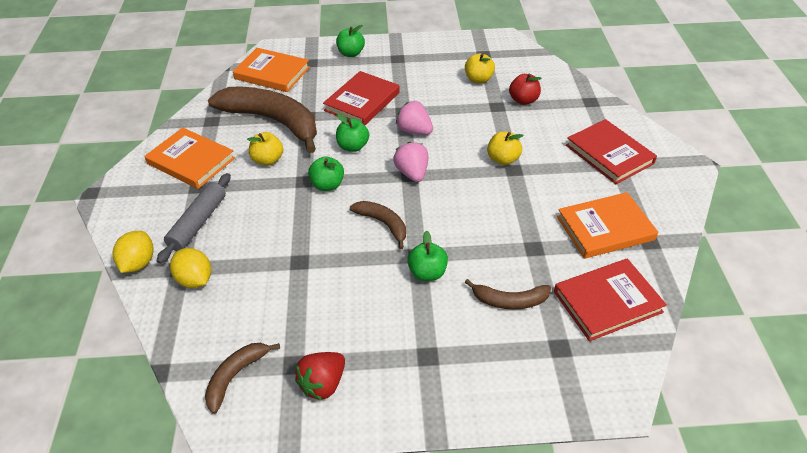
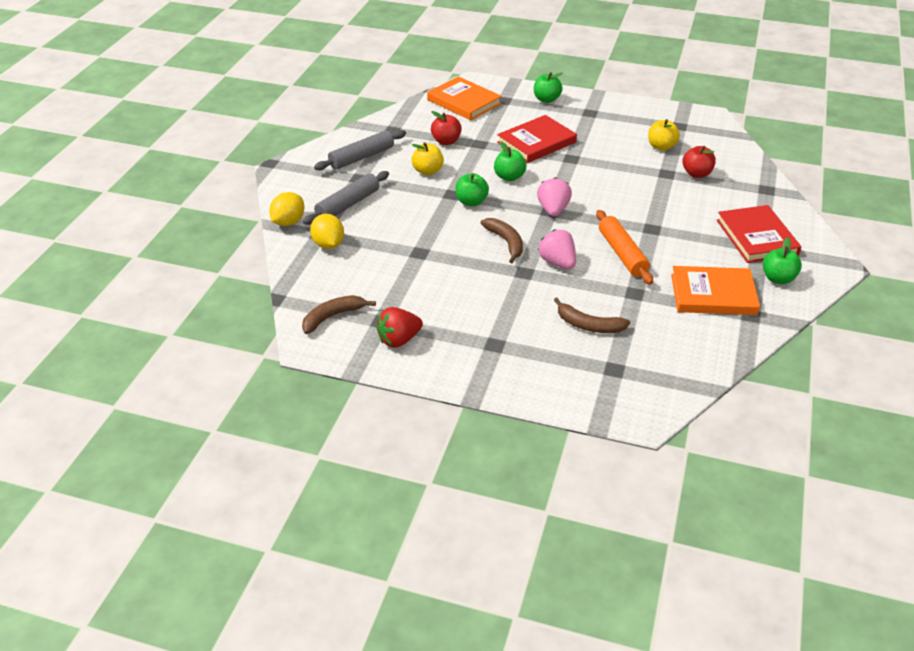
camera: 20 degrees right, 5 degrees down
orange book [144,128,235,189] -> grey rolling pin [314,130,406,171]
brown banana [208,87,317,153] -> red apple [431,111,462,145]
pink strawberry [396,101,433,135] -> pink strawberry moved to [538,229,576,269]
green apple [407,231,448,281] -> green apple moved to [763,238,802,284]
yellow apple [487,131,523,165] -> none
red book [554,258,667,341] -> none
none -> orange rolling pin [596,210,653,285]

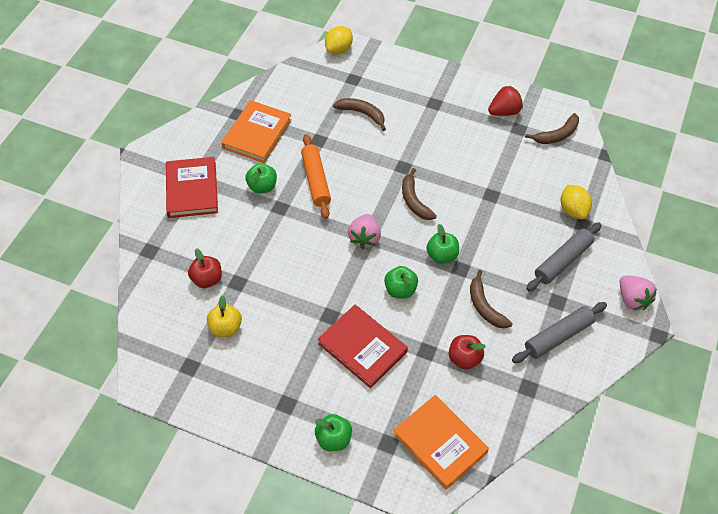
camera: 175 degrees left, 15 degrees up
yellow lemon [269,192,304,226] -> yellow lemon moved to [325,26,353,54]
yellow apple [411,142,444,175] -> brown banana [470,270,513,329]
red book [497,115,577,163] -> red book turned 75 degrees clockwise [318,305,408,388]
pink strawberry [538,229,576,269] -> pink strawberry moved to [620,275,657,310]
orange book [671,266,760,315] -> orange book turned 75 degrees counterclockwise [222,100,292,163]
green apple [763,238,802,284] -> green apple moved to [245,163,277,194]

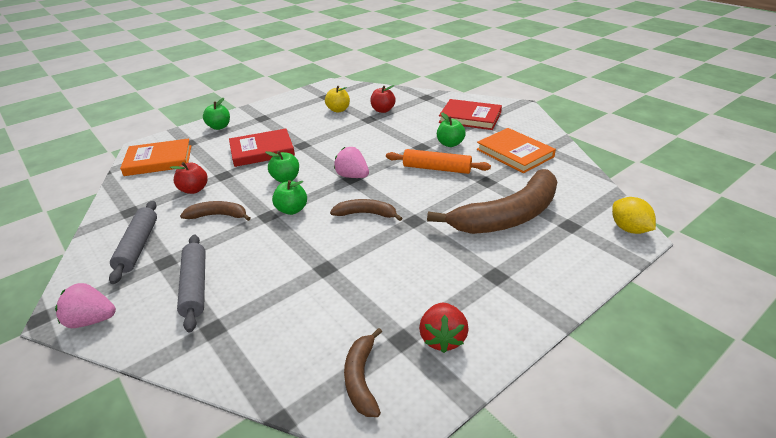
camera: 120 degrees right, 20 degrees down
brown banana [333,98,386,131] -> brown banana [427,169,557,234], size x2.08
yellow lemon [561,185,592,219] -> none

